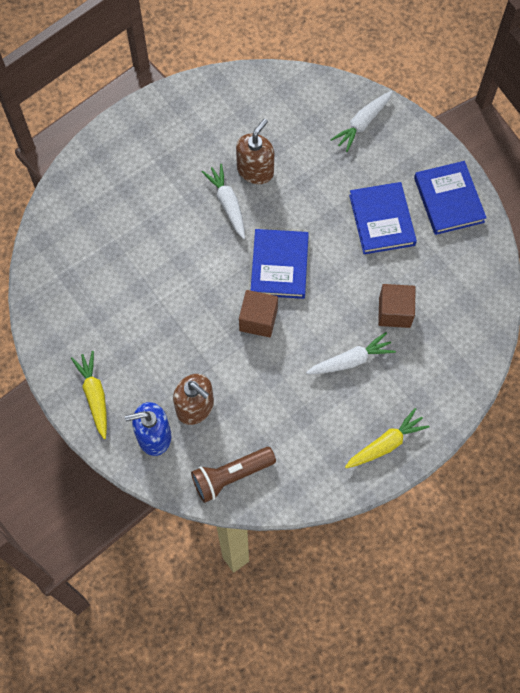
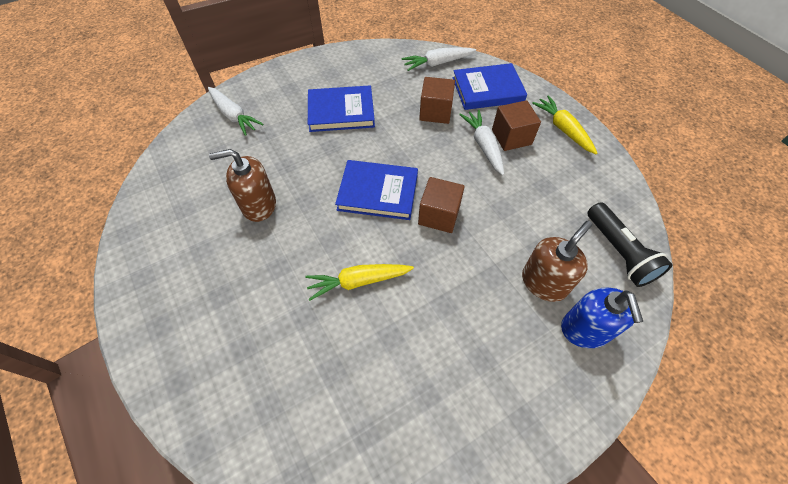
camera: 85 degrees left, 10 degrees down
yellow carrot [71,351,107,439] -> yellow carrot moved to [305,264,414,301]
brown flashlight [191,447,276,503] -> black flashlight [587,202,672,287]
white carrot [202,164,245,239] -> white carrot moved to [402,47,476,71]
brown soap dispenser [236,119,274,184] -> brown soap dispenser turned 45 degrees counterclockwise [209,149,276,222]
blue book [414,161,487,235] -> blue book moved to [453,63,527,110]
none -> brown cube [492,100,541,151]

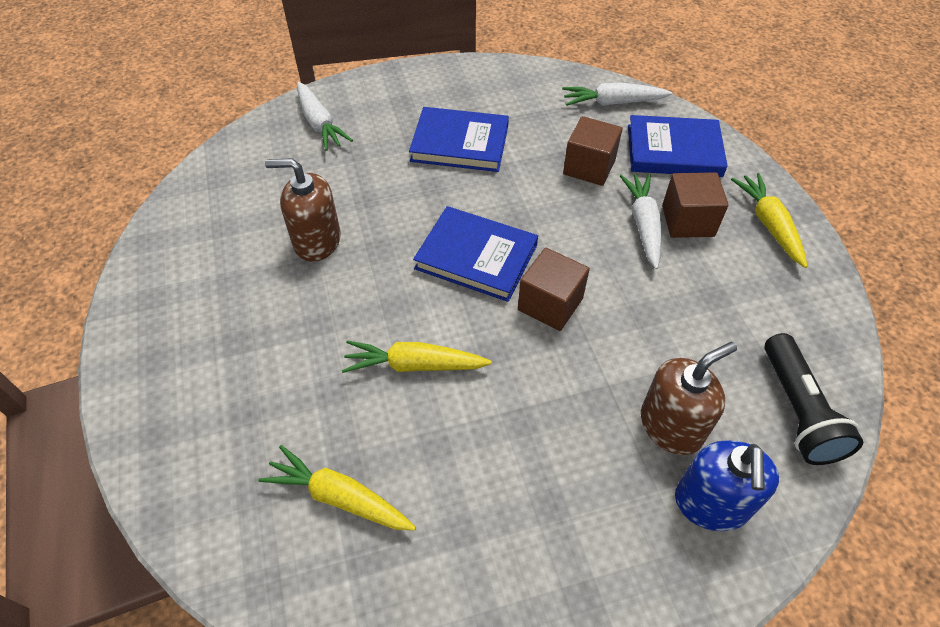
camera: 15 degrees right, 5 degrees down
none -> yellow carrot [258,445,416,531]

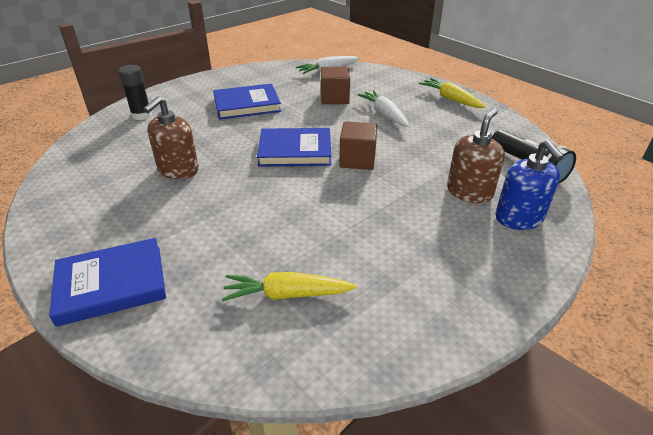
camera: 25 degrees left, 15 degrees down
brown soap dispenser [265,158,341,262] -> brown soap dispenser turned 45 degrees counterclockwise [143,96,199,179]
white carrot [297,82,353,151] -> black glue stick [118,65,152,120]
yellow carrot [342,340,492,373] -> none
blue book [628,115,728,177] -> blue book moved to [49,238,166,327]
brown cube [662,172,729,238] -> none

